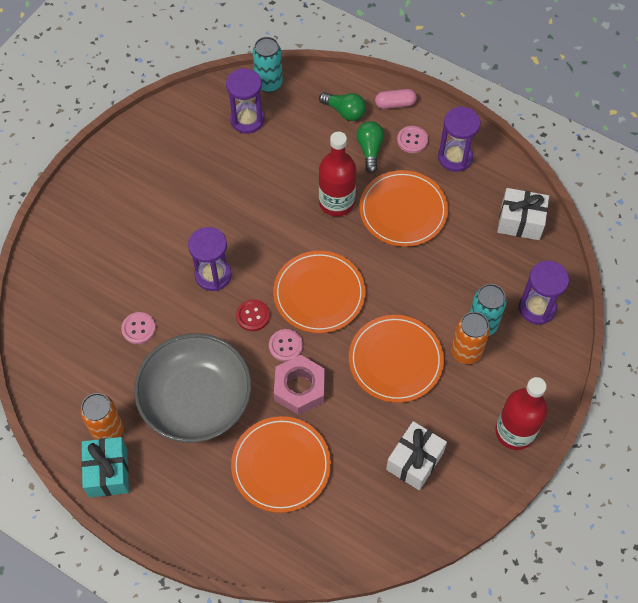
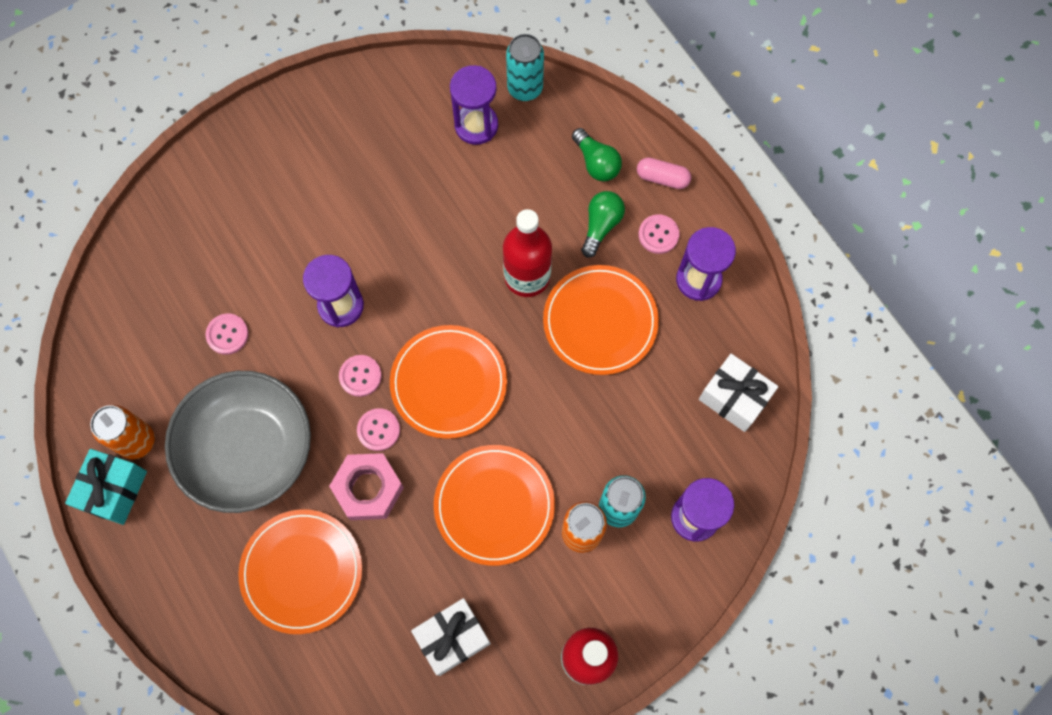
camera: 25 degrees right, 10 degrees up
red button [236,299,270,331] -> pink button [339,355,382,397]

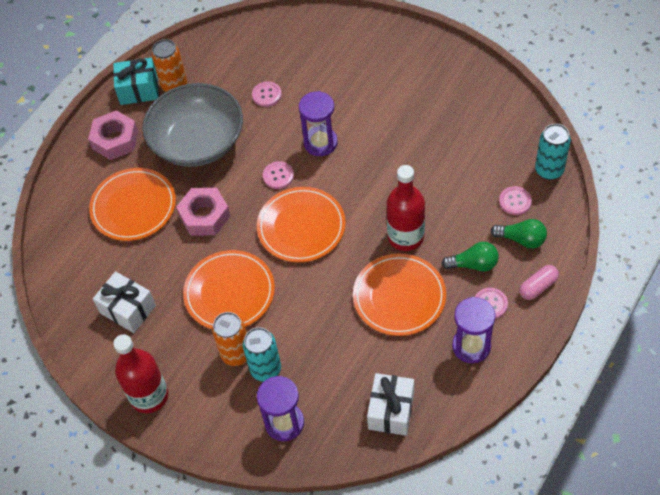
camera: 70 degrees right, 15 degrees down
pink button [357,408,400,451] -> pink button moved to [499,186,532,215]
purple hourglass [450,65,498,145] -> none
green light bulb [572,128,622,181] -> green light bulb turned 105 degrees counterclockwise [490,219,547,249]
pink capsule [637,158,691,189] -> pink capsule turned 60 degrees clockwise [519,265,559,300]
none -> pink nut [88,110,138,160]

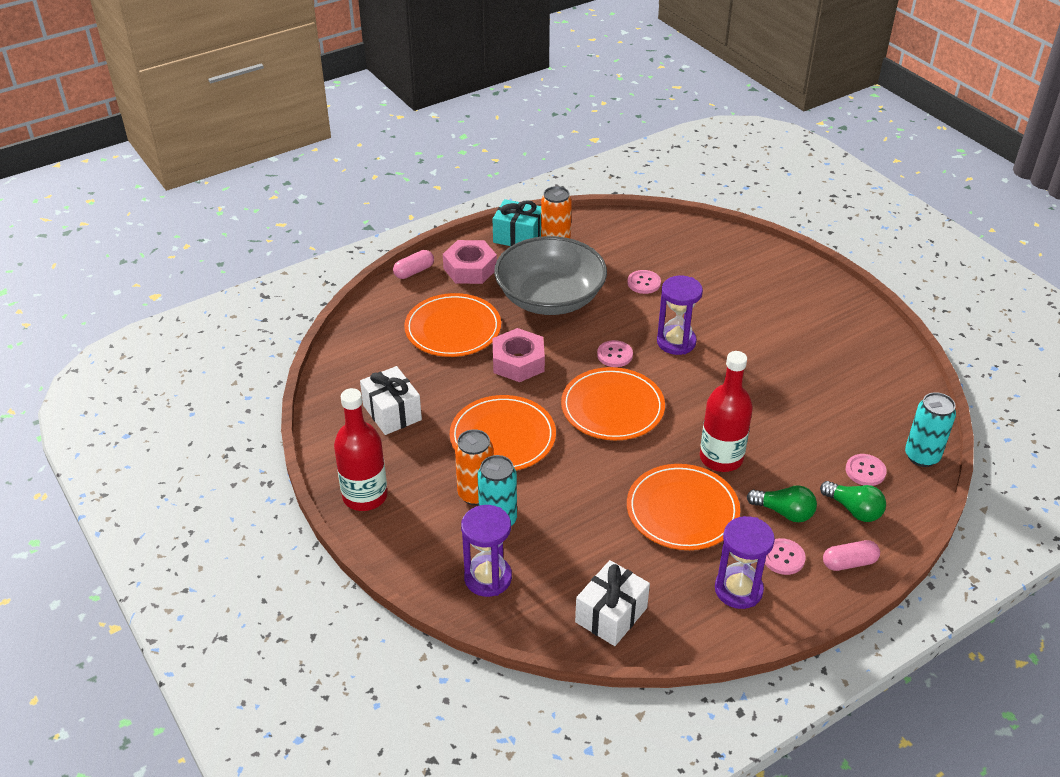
camera: 20 degrees right, 15 degrees down
none -> pink capsule [393,250,434,279]

